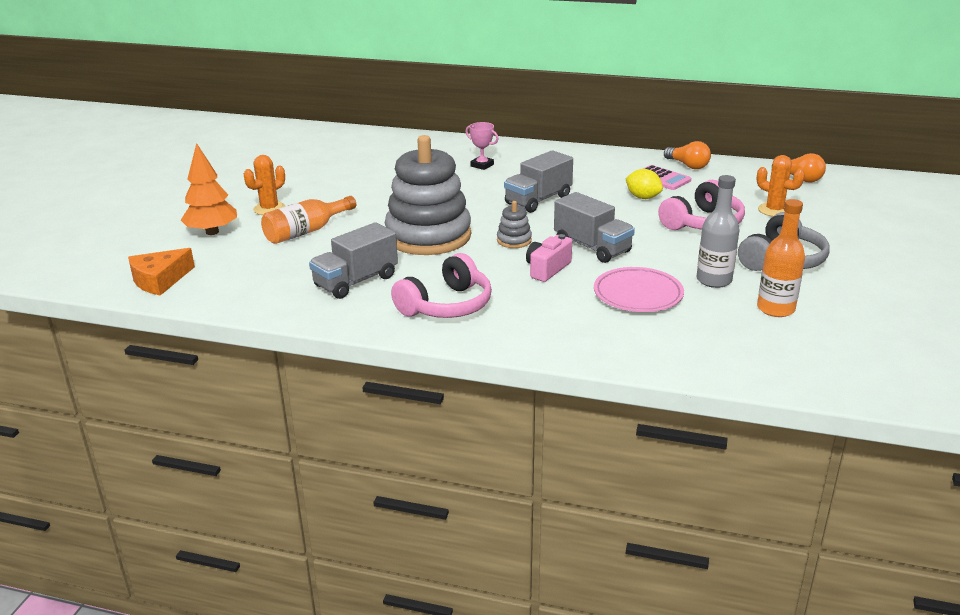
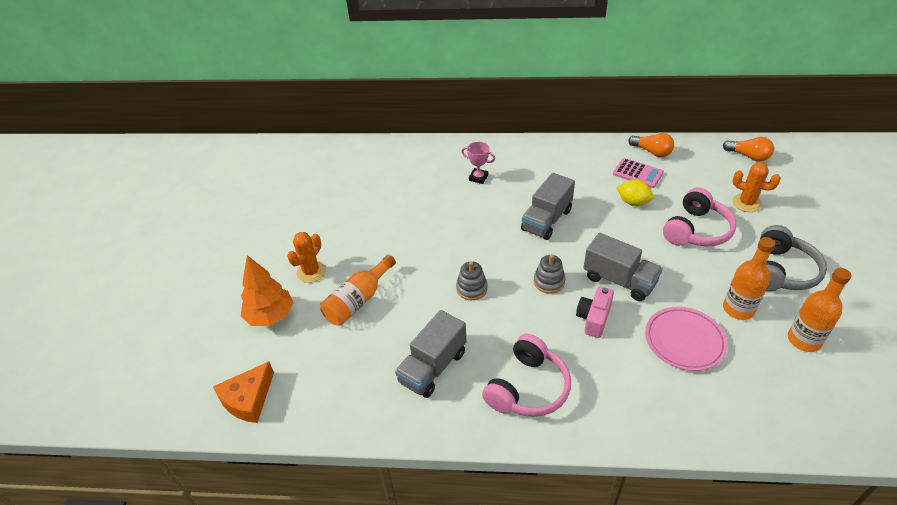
camera: 10 degrees left, 15 degrees up
grey stacking toy [385,135,471,255] -> grey stacking toy [456,261,488,300], size x0.40
grey bottle [697,175,739,288] -> orange bottle [723,237,775,320]

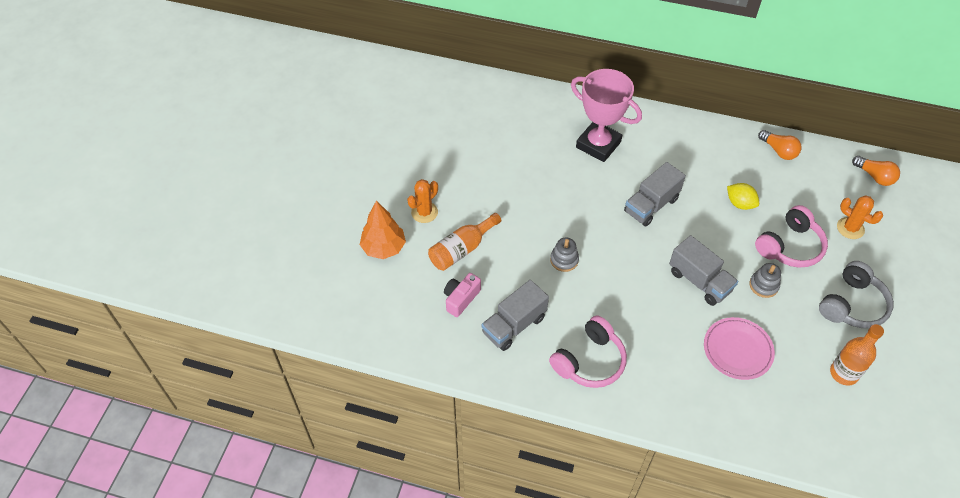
camera: 10 degrees right, 10 degrees up
orange cheese [213,361,274,423] -> none
pink trophy [462,142,495,184] -> pink trophy [571,69,642,162], size x2.24
grey stacking toy [534,254,566,294] -> grey stacking toy moved to [750,263,781,298]
pink camera [576,286,614,338] -> pink camera moved to [444,273,481,317]
pink calculator [613,158,664,188] -> none
orange bottle [723,237,775,320] -> none

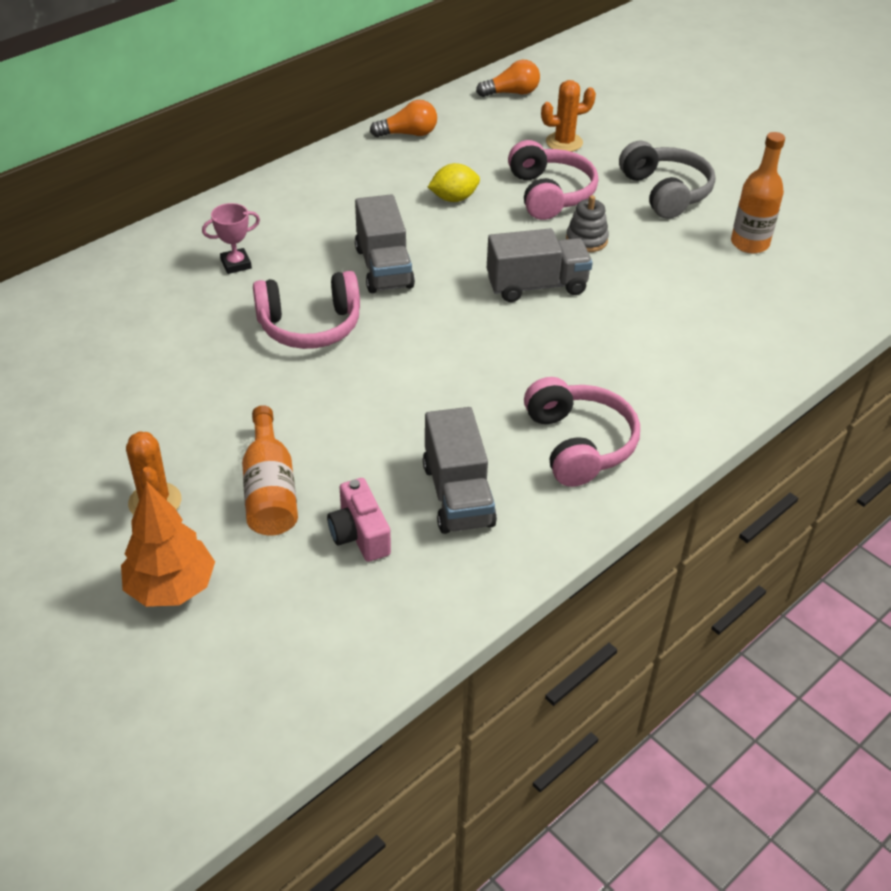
camera: 60 degrees left, 10 degrees down
grey stacking toy [550,237,579,272] -> none
pink trophy [571,69,642,162] -> pink trophy [202,203,260,274], size x0.45
pink plate [704,317,775,380] -> none
none -> pink headphones [253,271,360,349]

